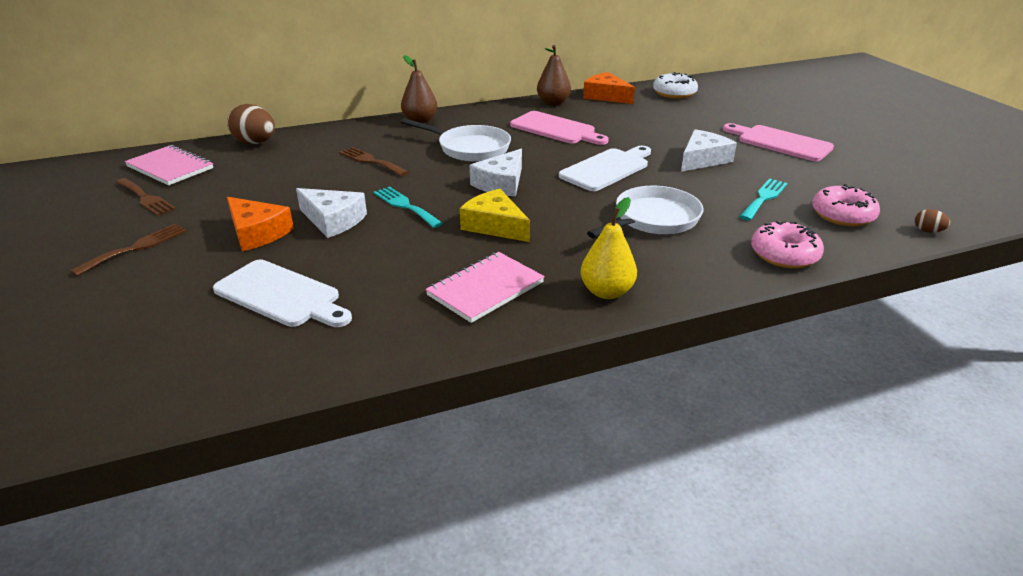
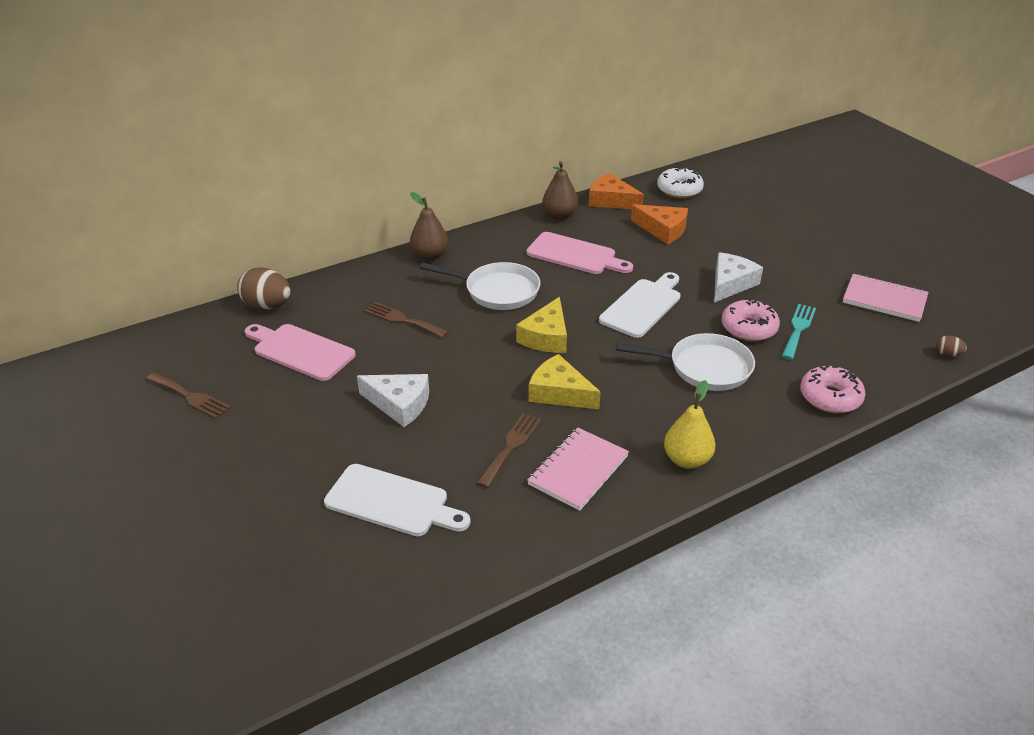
camera: 10 degrees left, 5 degrees up
brown fork [70,224,187,276] -> brown fork moved to [477,413,541,488]
pink notebook [125,145,213,185] -> pink notebook moved to [843,274,929,322]
orange cheese [227,197,294,251] -> orange cheese moved to [631,204,688,244]
turquoise fork [373,186,443,228] -> none
white cheese [470,149,522,197] -> yellow cheese [516,297,567,353]
white pan [587,186,703,238] -> white pan turned 60 degrees clockwise [616,333,755,391]
pink cutting board [723,123,834,161] -> pink cutting board moved to [245,324,356,381]
pink donut [812,184,880,227] -> pink donut moved to [722,298,780,341]

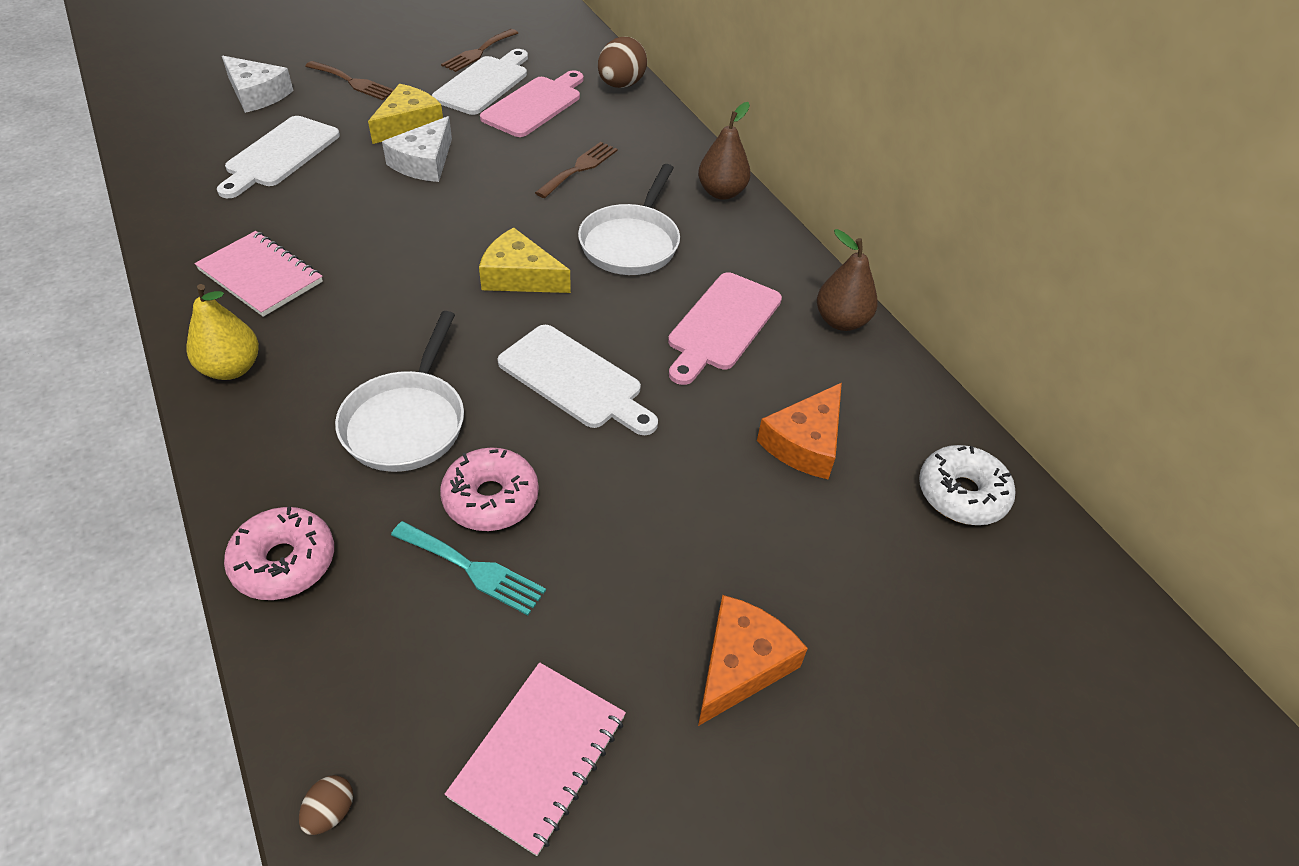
camera: 90 degrees right, 10 degrees up
brown fork [477,413,541,488] -> brown fork moved to [305,61,394,100]
yellow cheese [529,354,600,409] -> yellow cheese moved to [368,84,443,144]
orange cheese [589,173,644,209] -> orange cheese moved to [698,595,808,726]
white cheese [714,252,763,303] -> white cheese moved to [222,56,293,113]
none -> white cutting board [432,49,528,115]

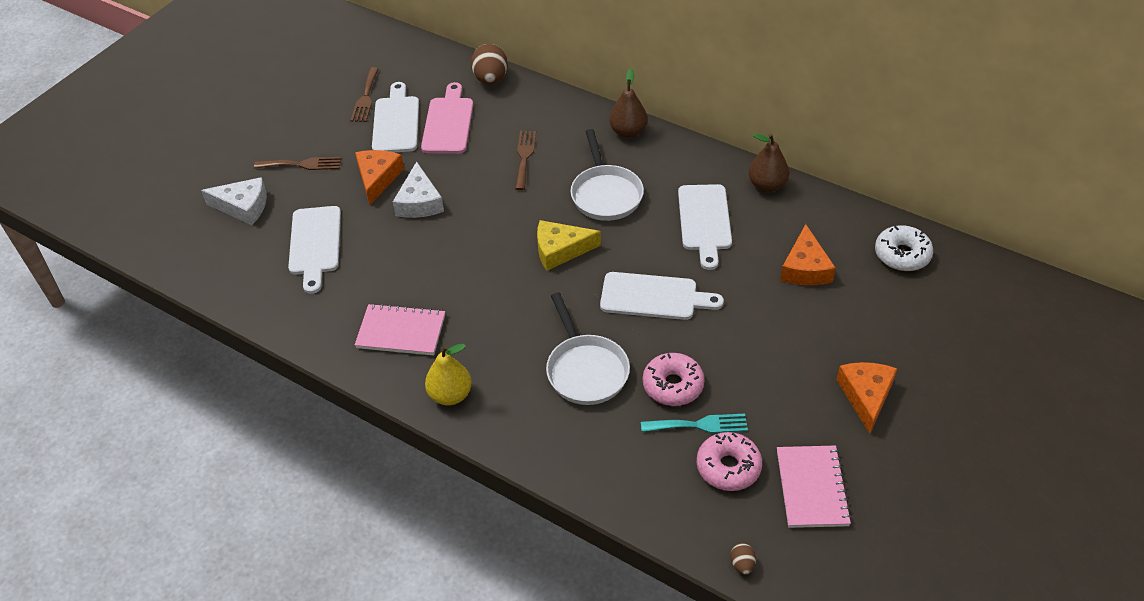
camera: 25 degrees left, 0 degrees up
pink donut [224,506,334,600] -> pink donut moved to [696,432,762,491]
yellow cheese [368,84,443,144] -> orange cheese [355,150,404,205]
pink cutting board [668,272,782,385] -> white cutting board [678,184,732,270]

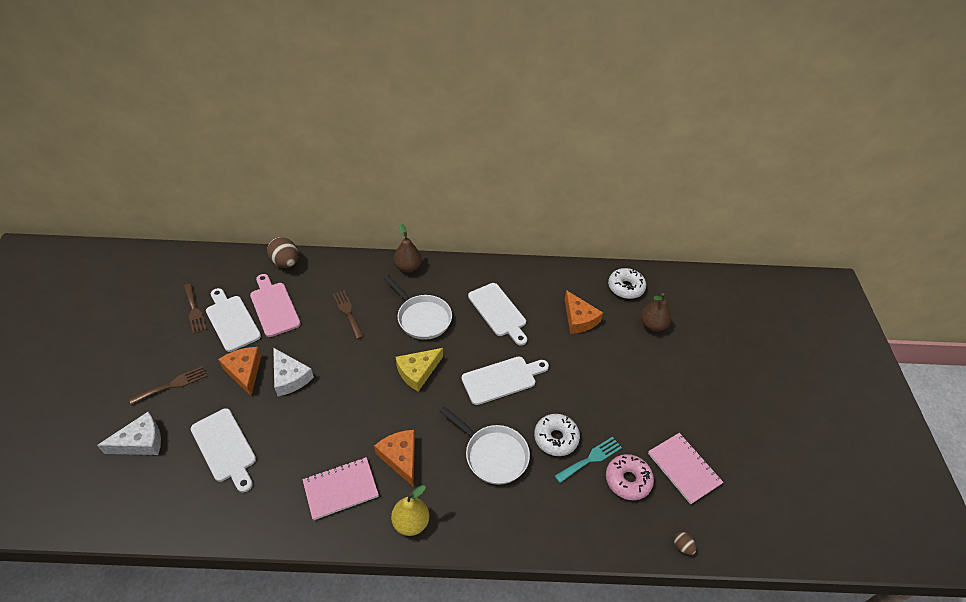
camera: 35 degrees left, 0 degrees up
pink donut [643,353,705,406] -> white donut [534,414,580,456]
brown pear [749,134,789,192] -> brown pear moved to [641,293,671,332]
orange cheese [836,362,897,434] -> orange cheese moved to [374,430,415,486]

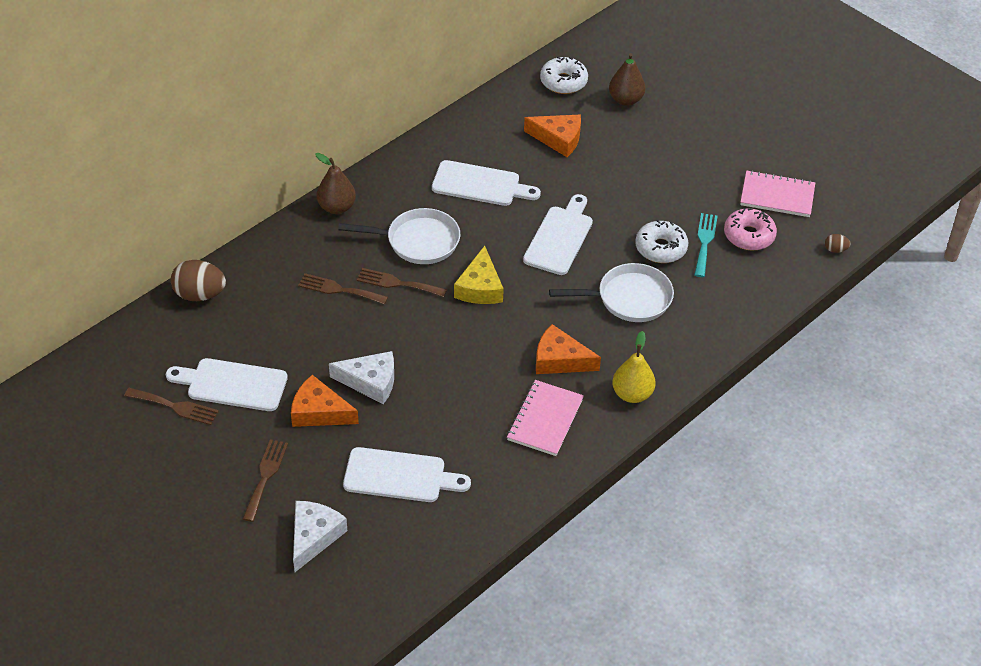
camera: 45 degrees left, 0 degrees up
pink cutting board [250,274,301,337] -> none
none -> brown fork [357,268,447,297]

